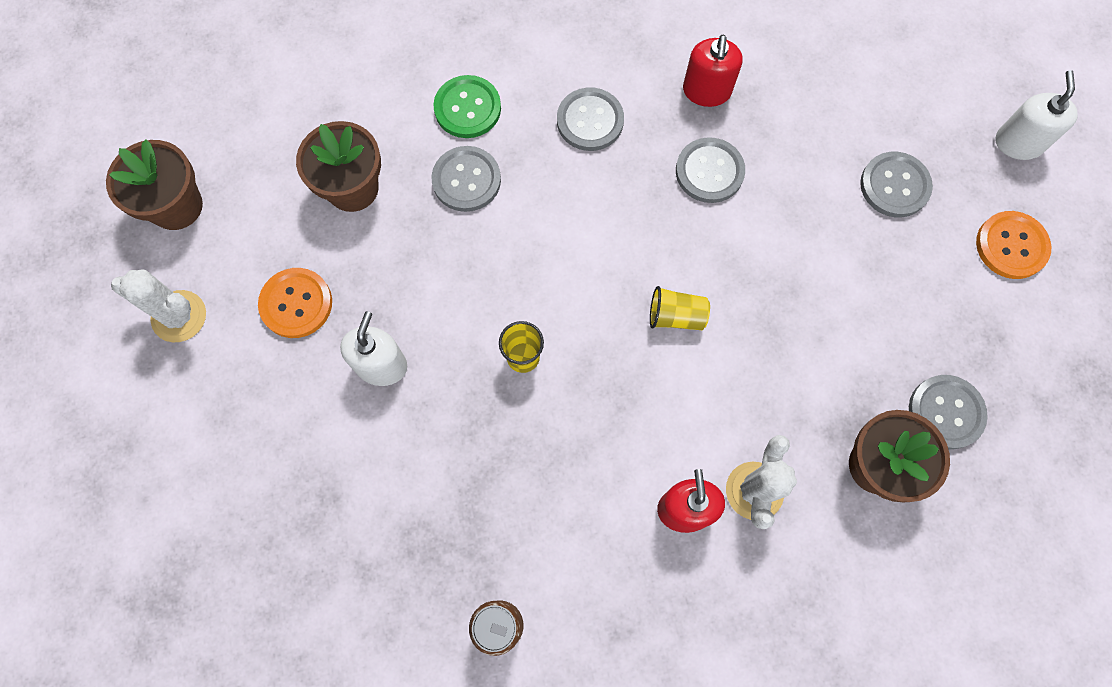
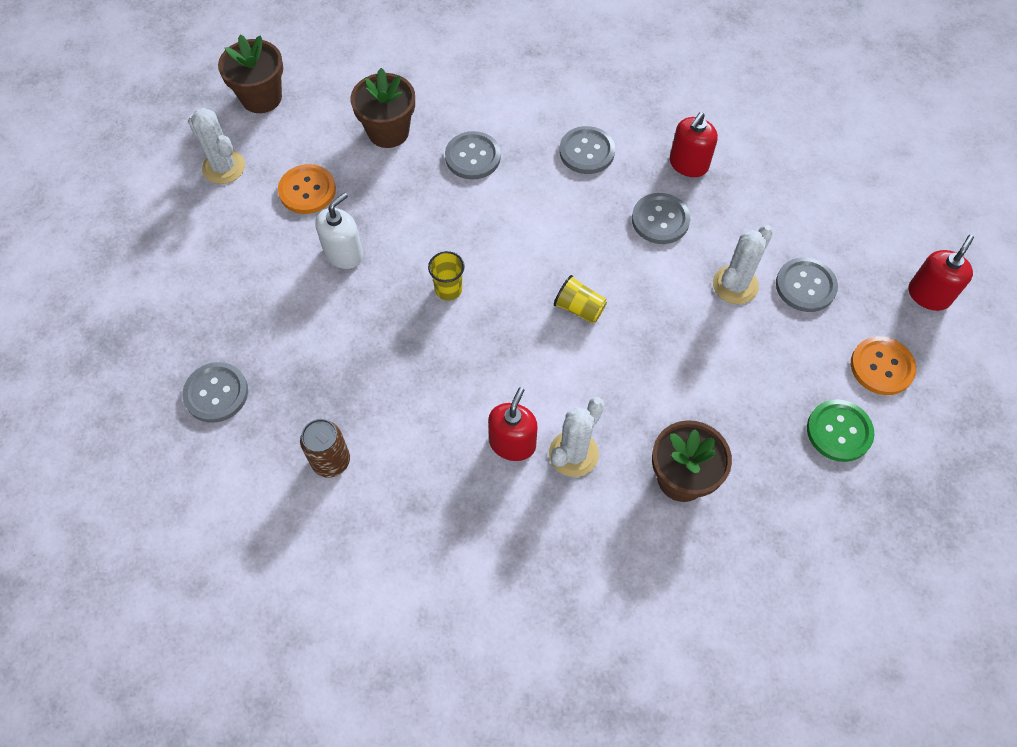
camera: 25 degrees right, 10 degrees down
green button [433,75,501,138] -> green button moved to [807,399,874,462]
grey button [909,375,988,450] -> grey button moved to [182,362,248,423]
white soap dispenser [995,70,1078,160] -> red soap dispenser [909,235,974,311]
none -> white cactus [713,225,773,304]

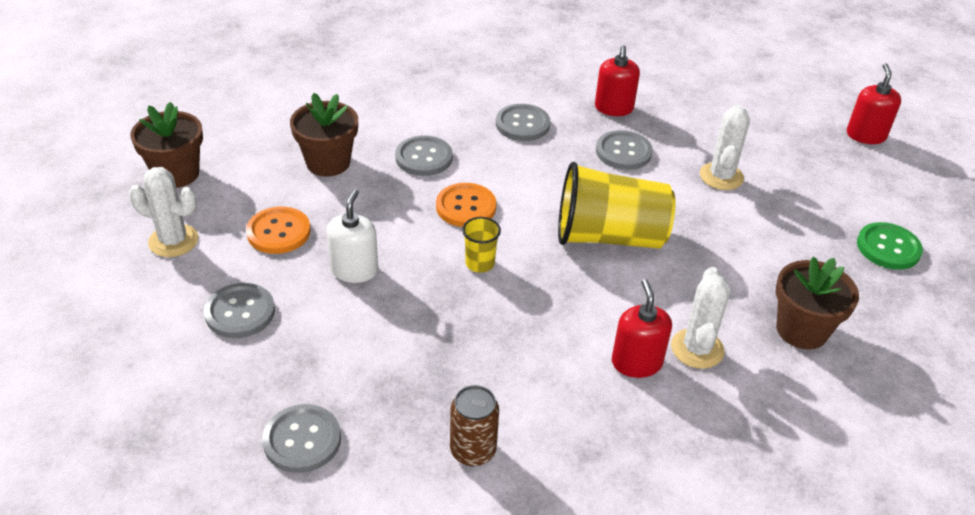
camera: 30 degrees left, 20 degrees down
yellow cup [554,275,607,323] -> yellow cup [558,162,676,249], size x2.26
grey button [776,257,838,312] -> grey button moved to [204,283,275,338]
orange button [851,336,916,395] -> orange button moved to [436,183,497,227]

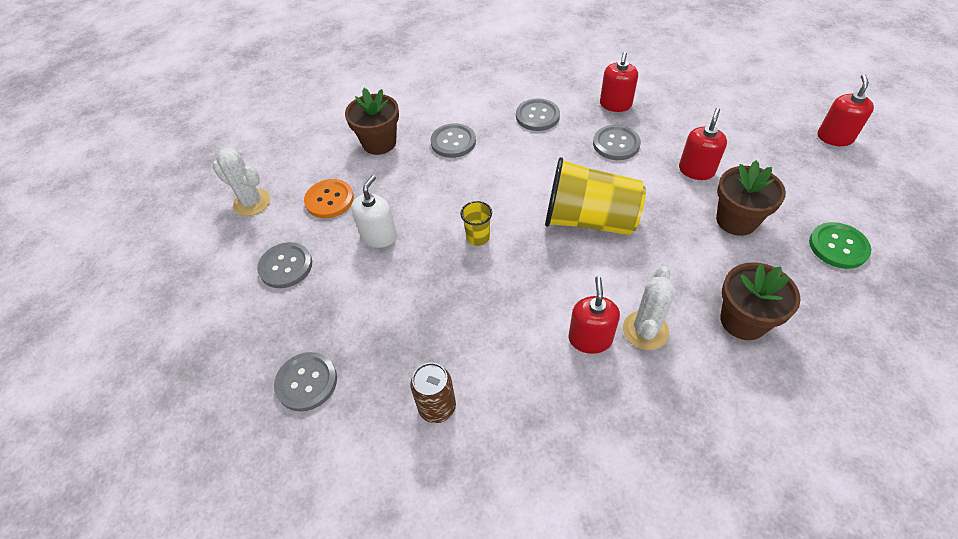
camera: 15 degrees right, 10 degrees up
brown flower pot [130,102,203,188] -> brown flower pot moved to [716,160,786,236]
orange button [436,183,497,227] -> none
white cactus [700,105,750,190] -> red soap dispenser [679,108,727,180]

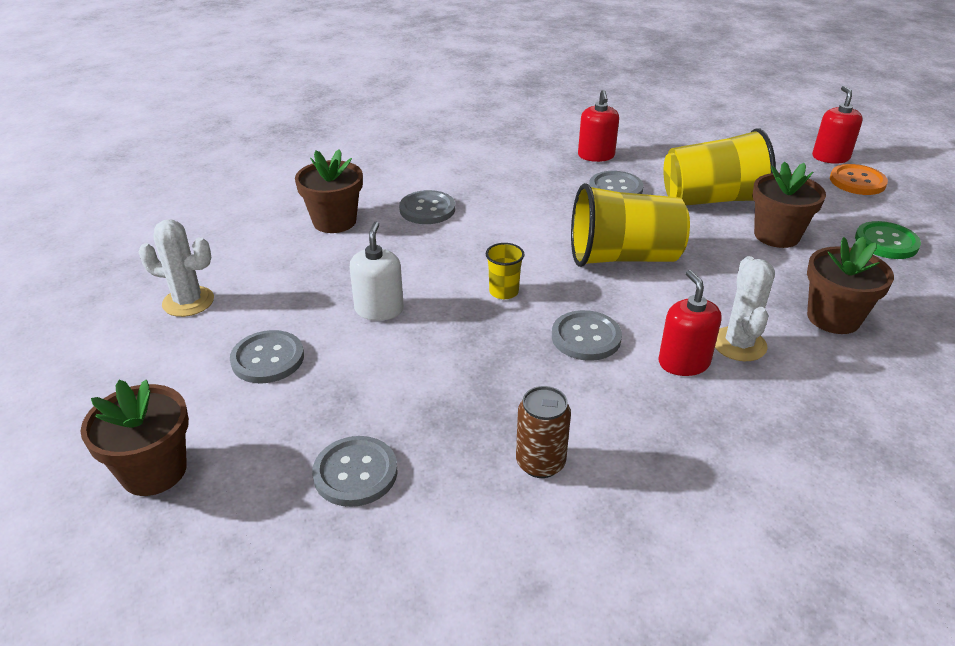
camera: 20 degrees left, 15 degrees down
orange button [304,179,354,218] -> orange button moved to [830,164,888,195]
grey button [516,98,560,131] -> grey button moved to [552,310,622,361]
red soap dispenser [679,108,727,180] -> yellow cup [664,128,776,205]
none -> brown flower pot [81,380,189,496]

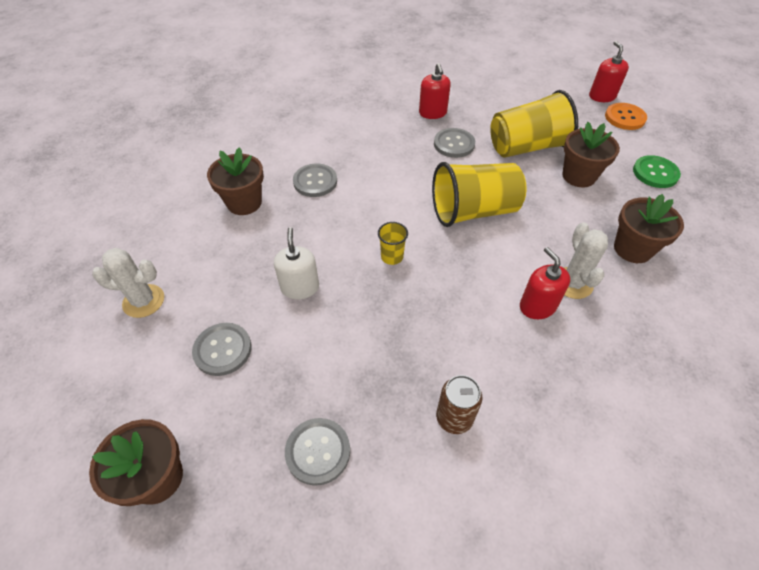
camera: 10 degrees left, 15 degrees up
grey button [552,310,622,361] -> none

